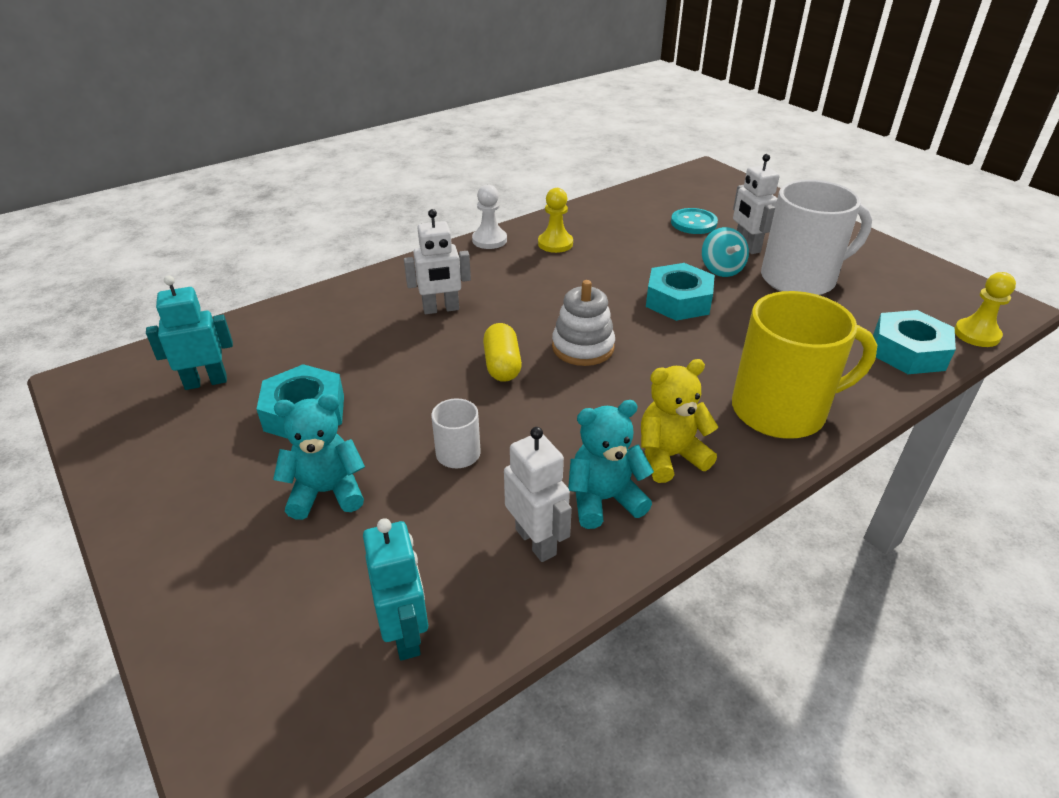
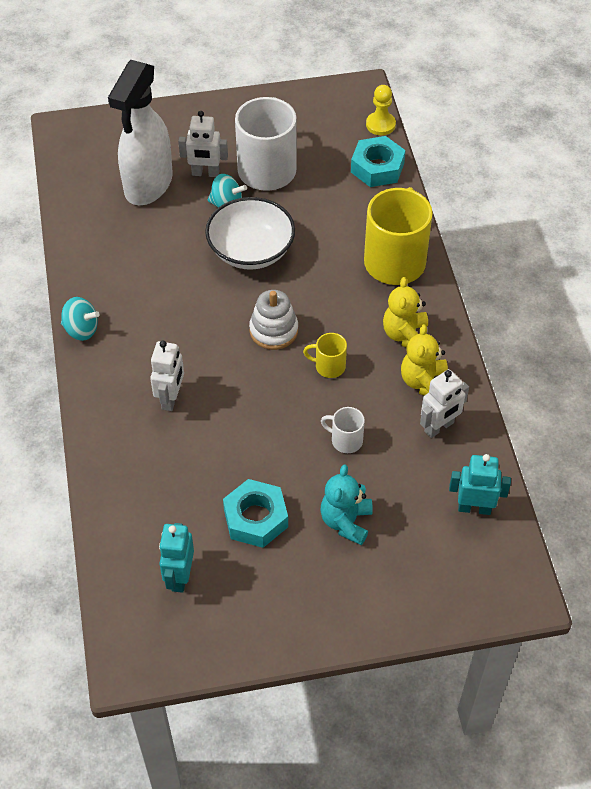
camera: 65 degrees left, 15 degrees up
white pawn [472,184,507,249] -> turquoise spinning top [61,297,100,341]
yellow capsule [483,323,522,382] -> none
white robot [504,427,572,562] -> white robot turned 150 degrees clockwise [420,369,469,438]
yellow pawn [538,188,573,253] -> none
turquoise teddy bear [568,400,654,529] -> yellow teddy bear [401,324,448,395]
turquoise nut [646,263,715,321] -> white bowl [205,197,295,270]
turquoise button [671,208,718,234] -> white spray bottle [108,60,173,205]
none -> yellow mug [303,333,347,378]

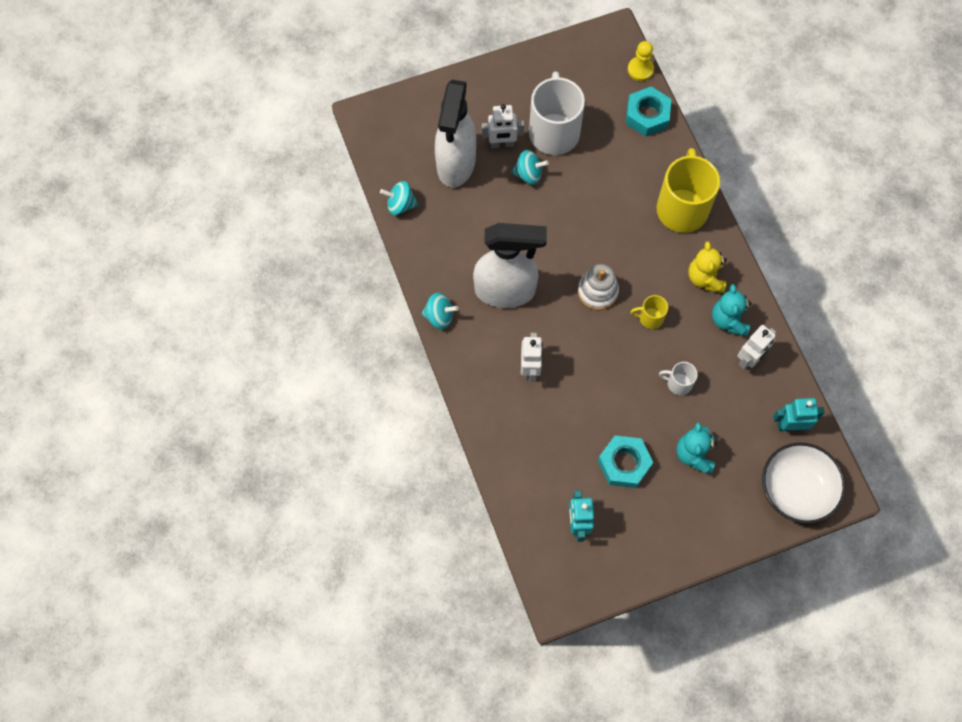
camera: 10 degrees left, 15 degrees up
white bowl [205,197,295,270] -> white bowl moved to [762,443,846,524]
yellow teddy bear [401,324,448,395] -> turquoise teddy bear [712,284,751,336]
none -> turquoise spinning top [380,181,418,215]
none -> white spray bottle [473,223,547,308]

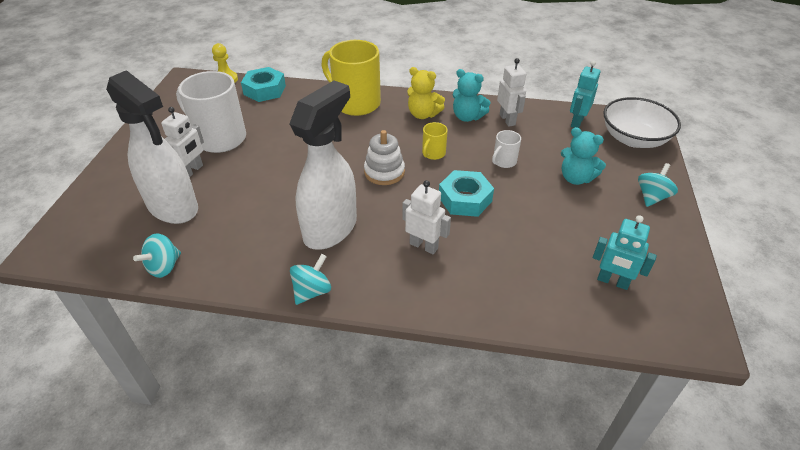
camera: 60 degrees left, 25 degrees down
turquoise spinning top [511,150,549,185] -> turquoise spinning top moved to [638,163,678,207]
turquoise nut [598,435,653,488] -> turquoise nut moved to [439,170,494,217]

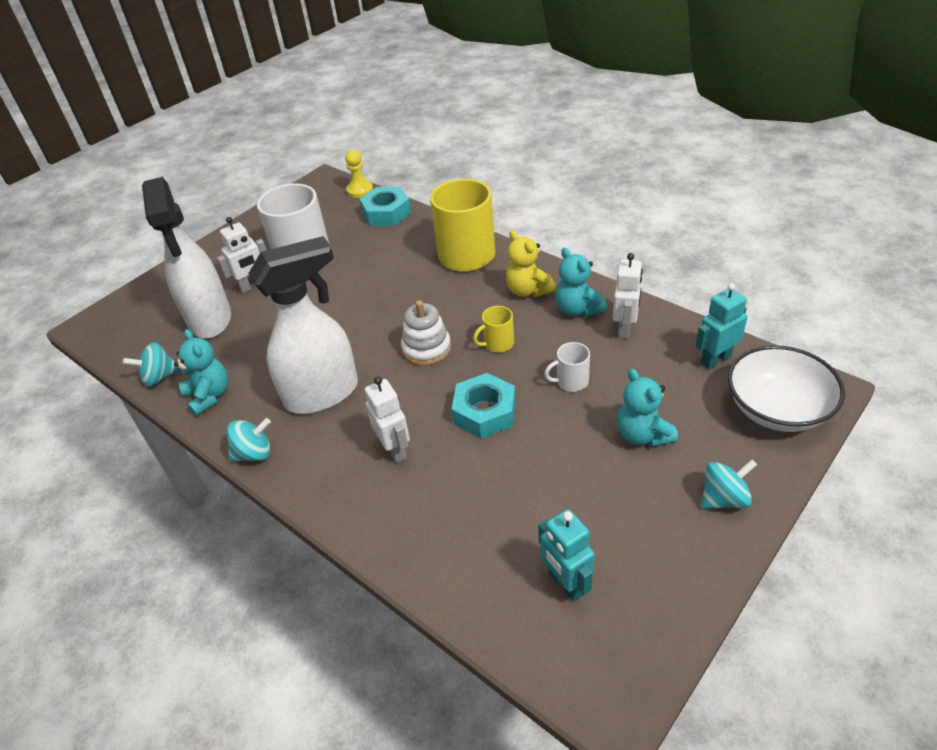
camera: 35 degrees right, 0 degrees up
none -> turquoise teddy bear [174,329,229,416]

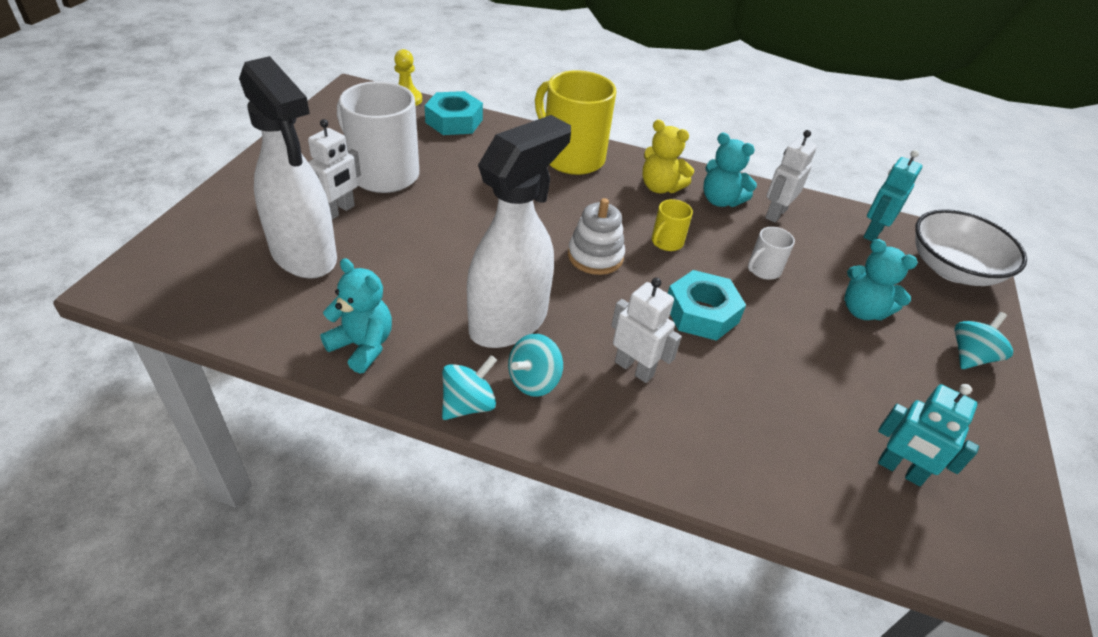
camera: 30 degrees left, 0 degrees up
turquoise spinning top [123,342,181,387] -> turquoise spinning top moved to [508,334,563,397]
white robot [613,253,643,338] -> white robot turned 135 degrees counterclockwise [765,130,817,223]

